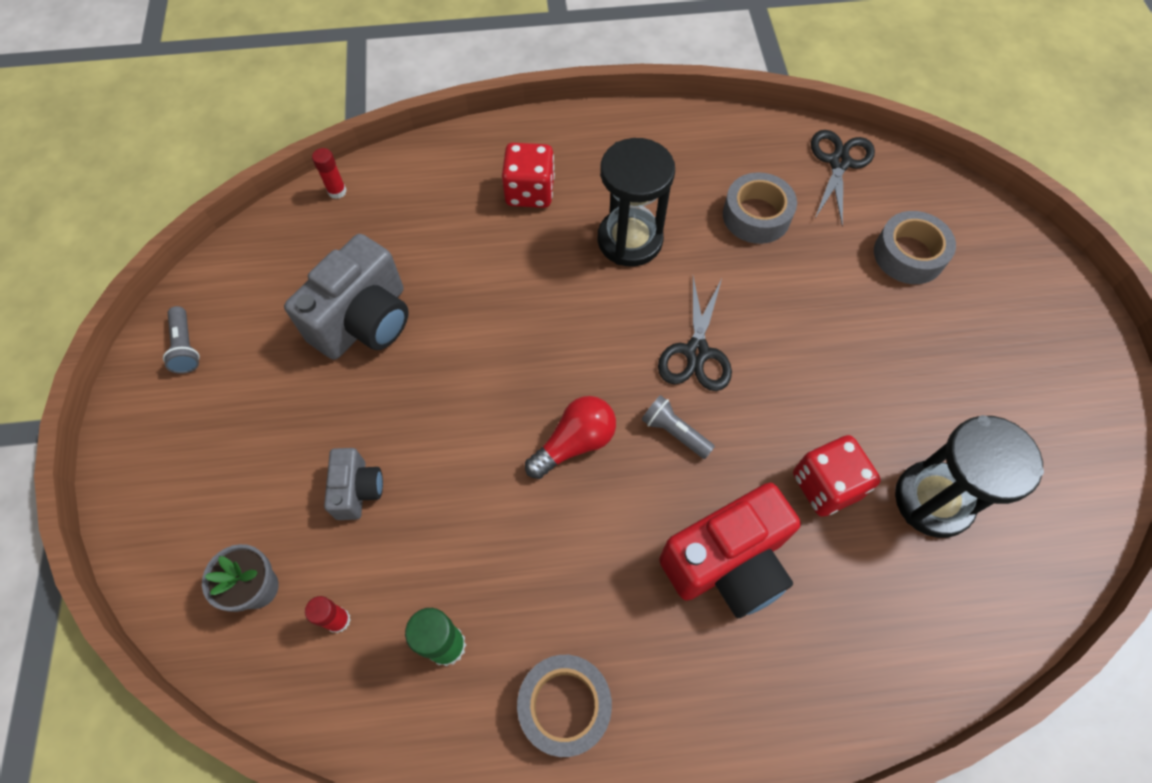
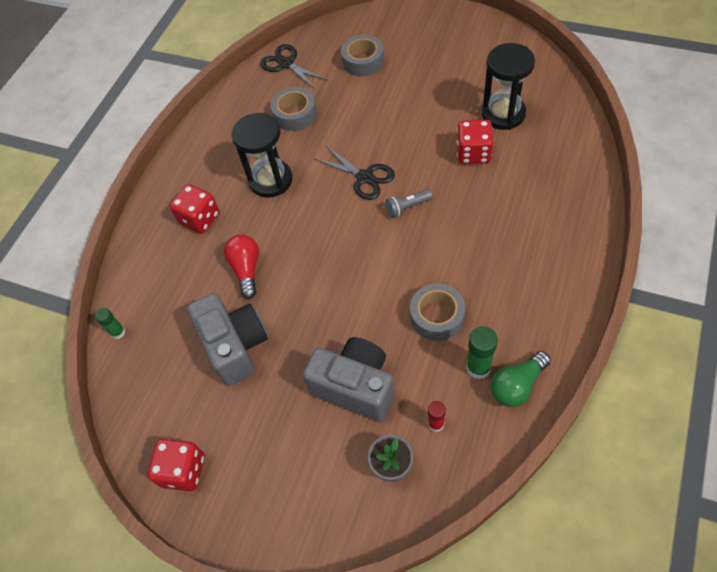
camera: 55 degrees left, 5 degrees down
grey flashlight [163,306,200,374] -> red dice [147,439,204,491]
red glue stick [312,148,347,199] -> green glue stick [95,308,126,339]
grey camera [324,448,383,520] -> grey camera [303,337,395,422], size x1.87
grey tape [517,655,612,757] -> grey tape moved to [410,284,465,341]
red light bulb [525,396,616,479] -> red light bulb moved to [224,234,259,299]
red camera [659,483,801,618] -> none
none -> green light bulb [490,351,551,407]

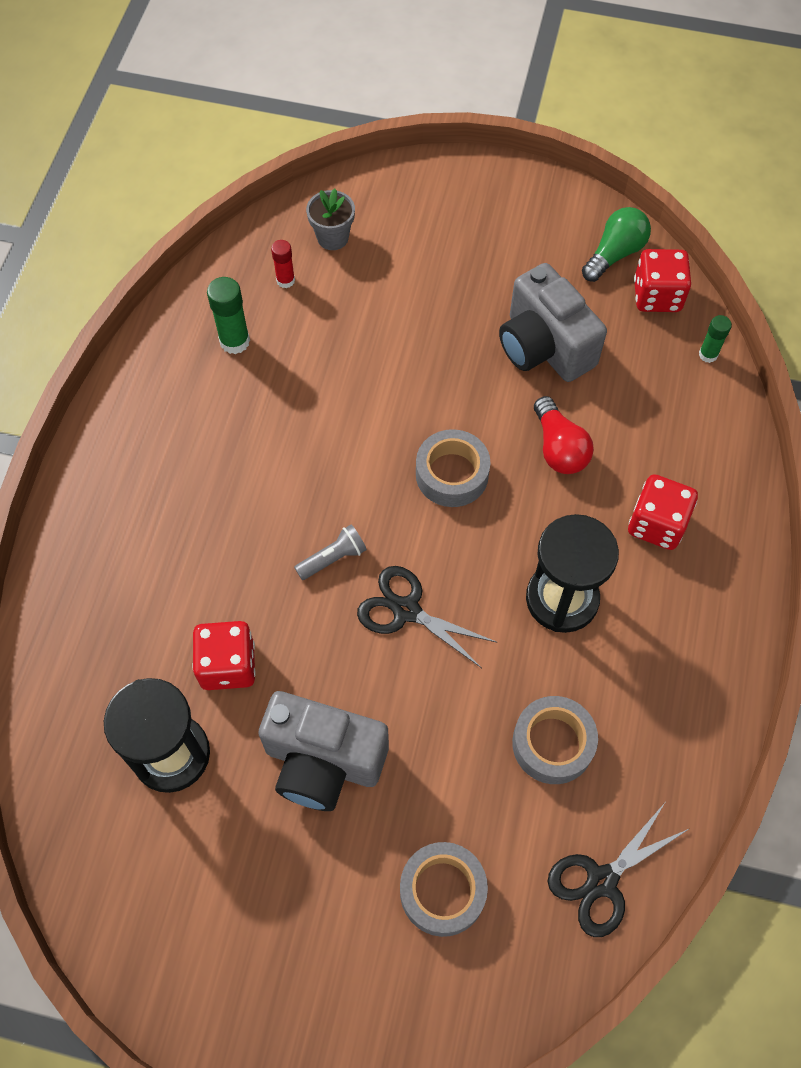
camera: 165 degrees right, 5 degrees up
red dice [147,439,204,491] -> red dice moved to [634,249,691,312]
black scissors [260,44,328,90] -> black scissors turned 105 degrees clockwise [548,803,689,937]
grey camera [303,337,395,422] -> grey camera moved to [258,691,389,811]
grey tape [410,284,465,341] -> grey tape moved to [416,429,490,507]
green light bulb [490,351,551,407] -> green light bulb moved to [582,207,651,282]

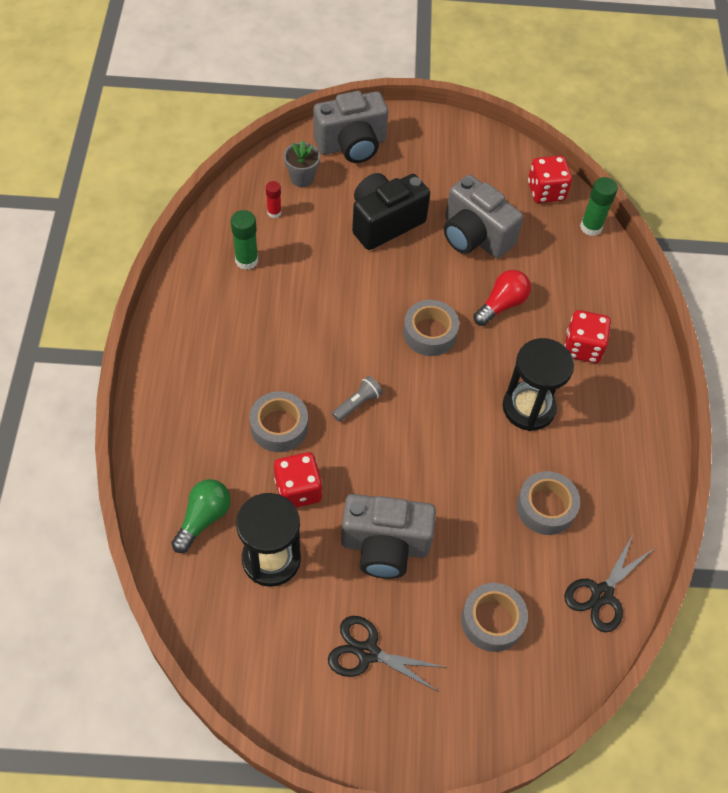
camera: 15 degrees left, 5 degrees down
black scissors [357,566,496,668] -> black scissors moved to [328,616,447,692]
red light bulb [534,396,594,474] -> red light bulb turned 105 degrees counterclockwise [474,270,531,326]
green light bulb [582,207,651,282] -> green light bulb moved to [171,479,231,553]
green glue stick [699,315,732,363] -> green glue stick [580,177,618,236], size x1.59
none -> grey tape [250,391,308,452]
none -> grey camera [313,91,388,163]
none -> black camera [352,173,430,250]

